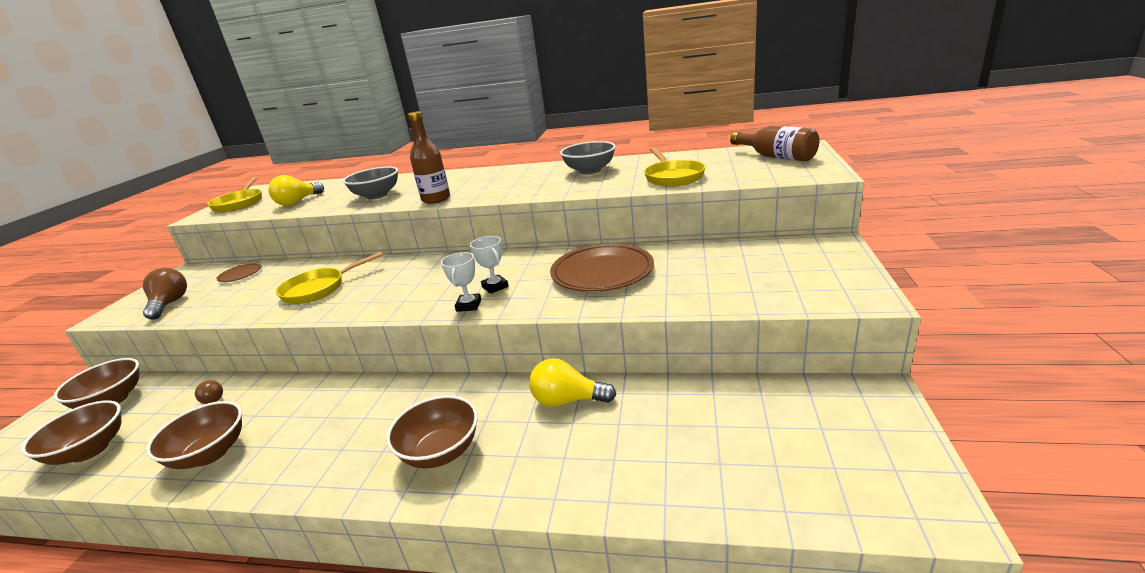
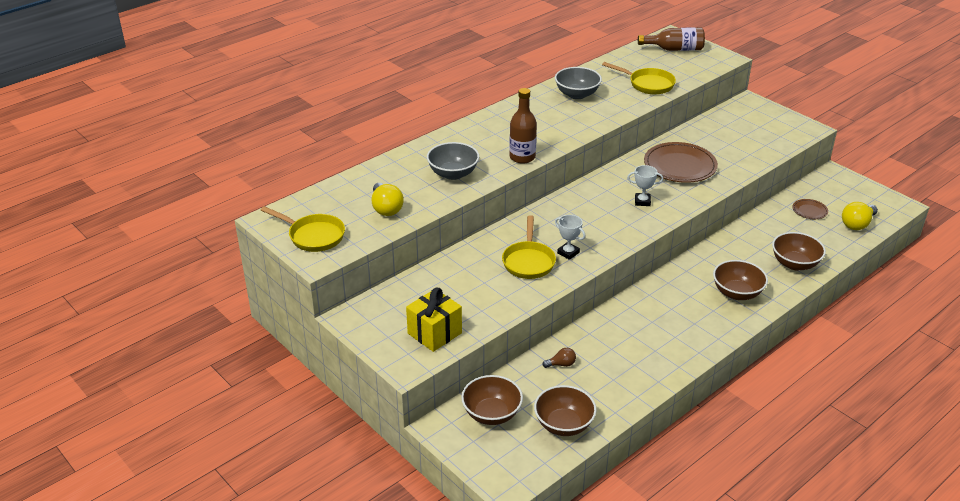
camera: 55 degrees left, 10 degrees up
brown light bulb [143,268,187,320] -> yellow gift [406,288,462,352]
brown bowl [146,401,242,469] -> brown bowl moved to [772,232,826,270]
brown plate [216,263,261,282] -> brown plate moved to [792,199,828,219]
white trophy [441,252,481,312] -> white trophy moved to [555,215,585,260]
yellow light bulb [529,358,616,407] -> yellow light bulb moved to [842,202,878,230]

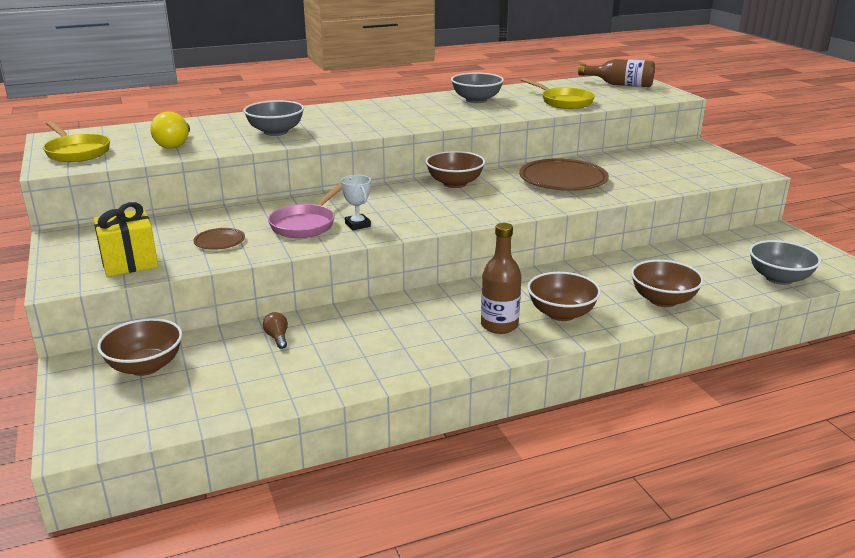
camera: 20 degrees right, 10 degrees down
yellow pan [502,215,556,279] -> pink pan [268,184,342,238]
brown bottle [509,88,537,164] -> brown bottle moved to [481,223,521,334]
brown bowl [534,385,597,436] -> brown bowl moved to [425,151,485,188]
brown light bulb [542,348,576,368] -> brown light bulb turned 120 degrees counterclockwise [263,312,288,349]
white trophy [627,165,663,206] -> none
brown plate [792,199,828,219] -> brown plate moved to [193,228,245,250]
yellow light bulb [842,202,878,230] -> grey bowl [749,240,821,285]

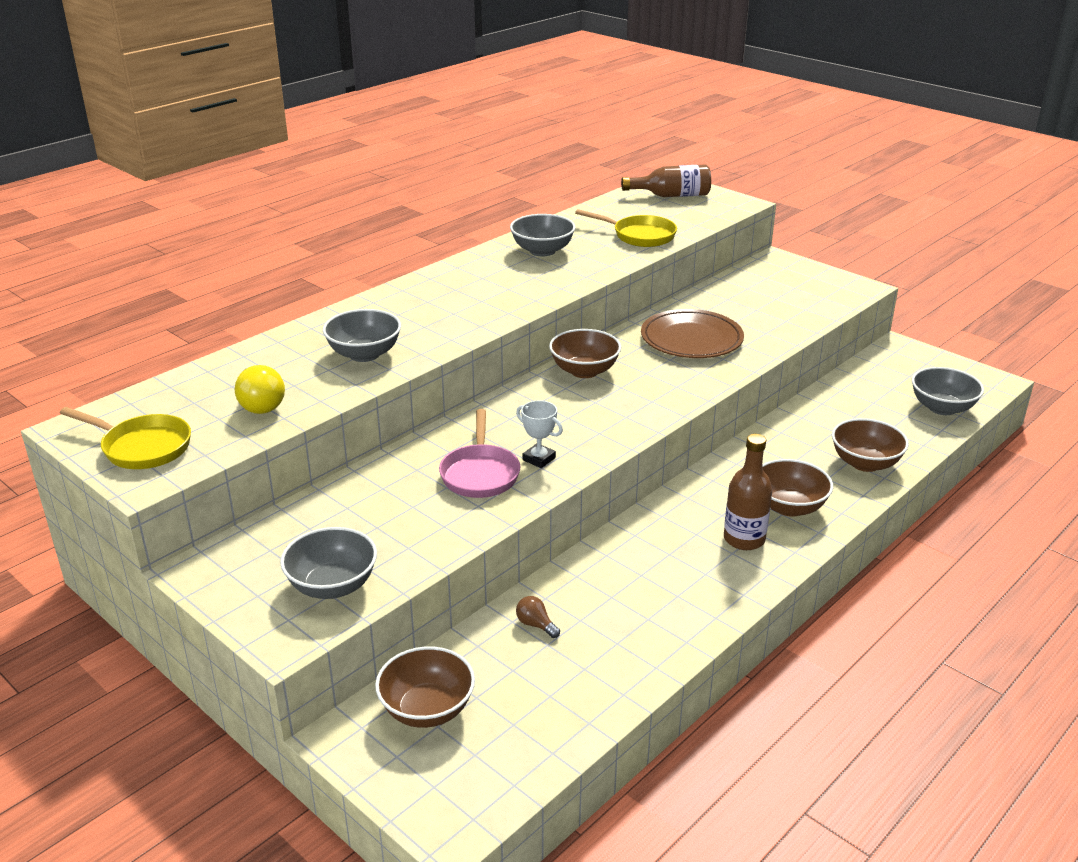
camera: 25 degrees left, 5 degrees up
yellow gift [93,202,158,277] -> grey bowl [280,527,377,599]
brown plate [193,228,245,250] -> none

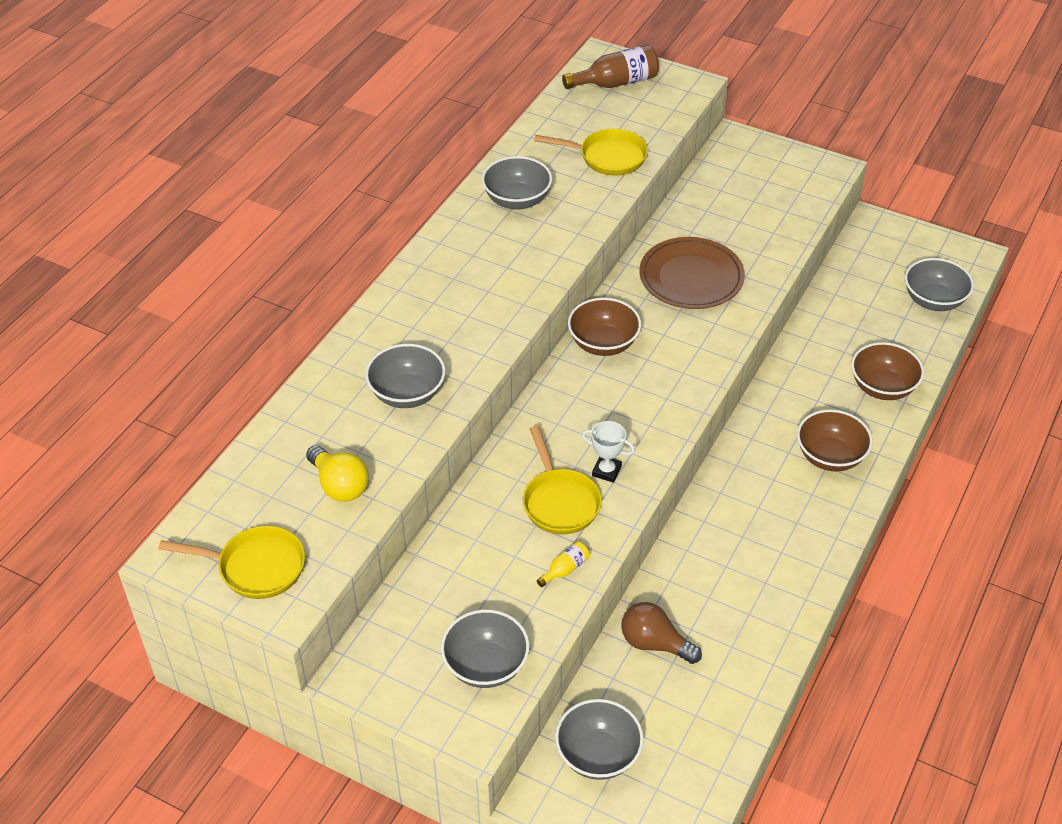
camera: 15 degrees left, 15 degrees up
brown bowl [375,646,475,728] -> grey bowl [555,699,644,780]
pink pan [439,409,521,498] -> yellow pan [523,426,602,534]
brown light bulb [516,596,560,638] -> brown light bulb [621,602,702,664], size x1.76
brown bottle [724,434,772,550] -> none
none -> yellow bottle [537,541,590,587]

